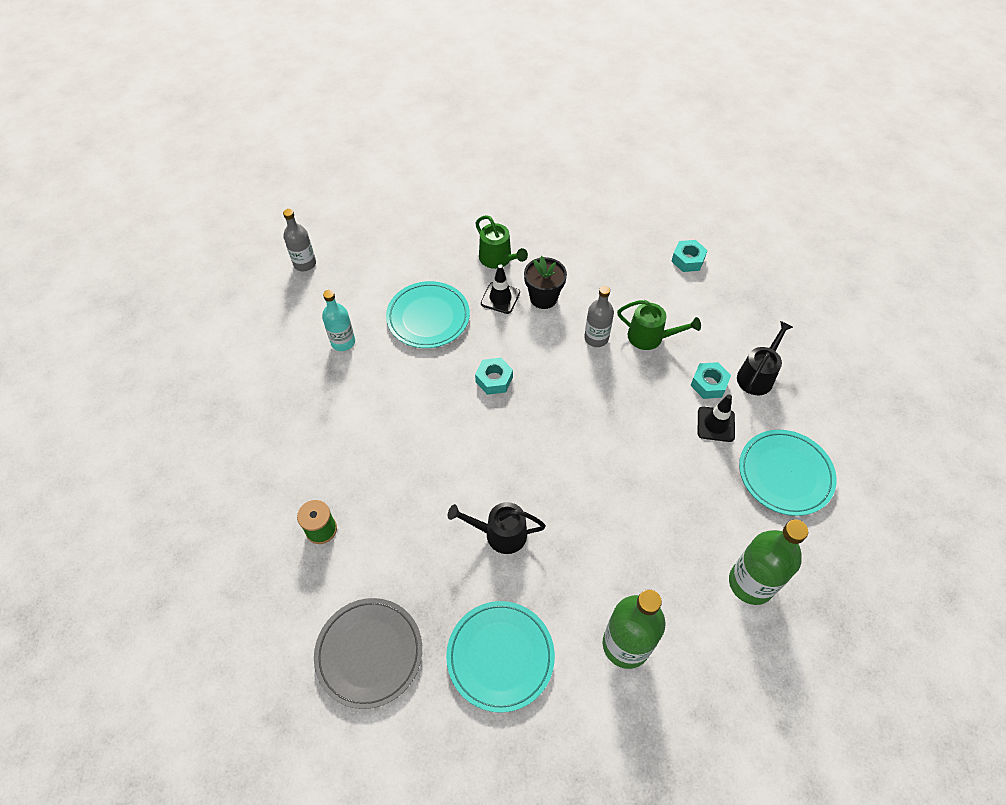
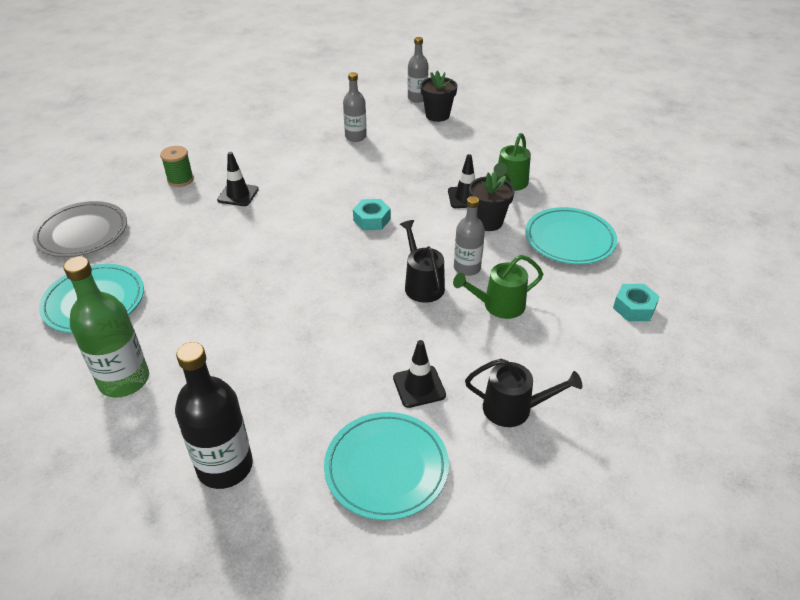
camera: 65 degrees right, 15 degrees down
turquoise bottle [322,290,355,351] -> grey bottle [343,72,367,142]
turquoise plate [386,281,470,348] -> turquoise plate moved to [525,207,617,265]
black watering can [448,502,546,554] -> black watering can moved to [400,220,445,303]
green watering can [617,300,701,350] -> green watering can turned 75 degrees clockwise [453,255,543,319]
turquoise nut [690,362,731,399] -> none
green bottle [729,519,808,605] -> black bottle [175,342,253,489]
none -> black traffic cone [217,152,259,206]
none -> black flower pot [420,71,457,122]

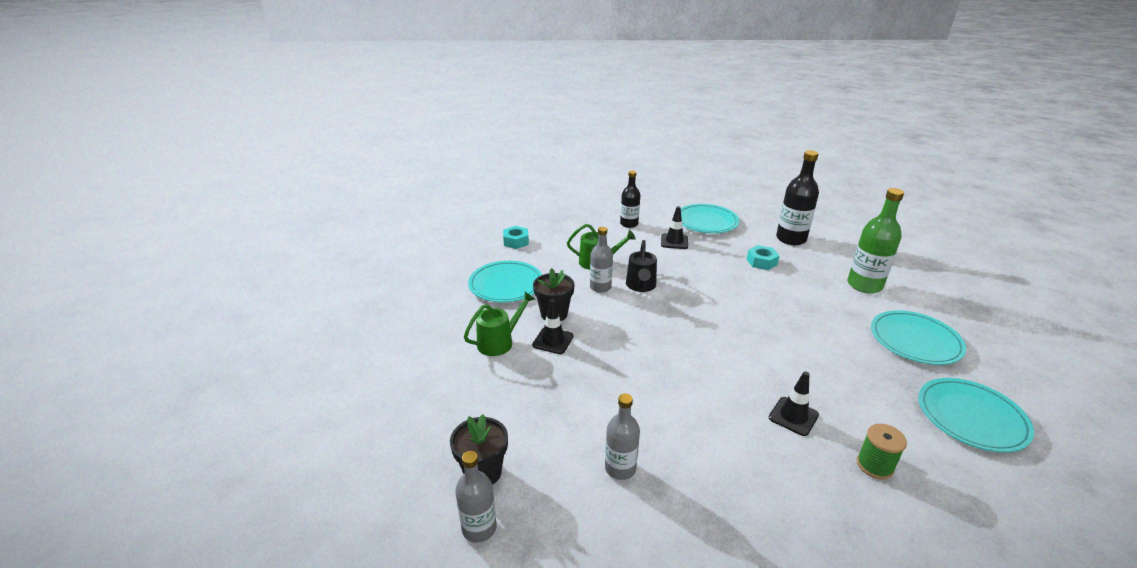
camera: 155 degrees left, 10 degrees down
grey plate [33,201,127,257] -> turquoise plate [918,378,1034,452]
turquoise nut [353,199,391,230] -> turquoise nut moved to [747,245,780,270]
black watering can [465,359,582,427] -> black bottle [620,171,640,228]

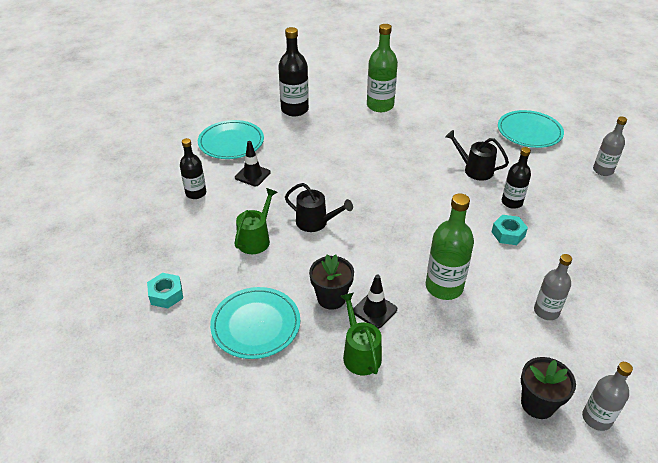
camera: 70 degrees left, 10 degrees up
grey bottle [590,227,613,293] -> grey bottle moved to [593,116,627,176]
turquoise nut [747,245,780,270] -> turquoise nut moved to [492,215,528,245]
black traffic cone [769,371,819,436] -> black bottle [502,147,531,209]
green spool [857,424,907,479] -> none
turquoise plate [871,310,966,365] -> none
none -> green bottle [426,193,474,300]
none -> black watering can [445,130,509,181]

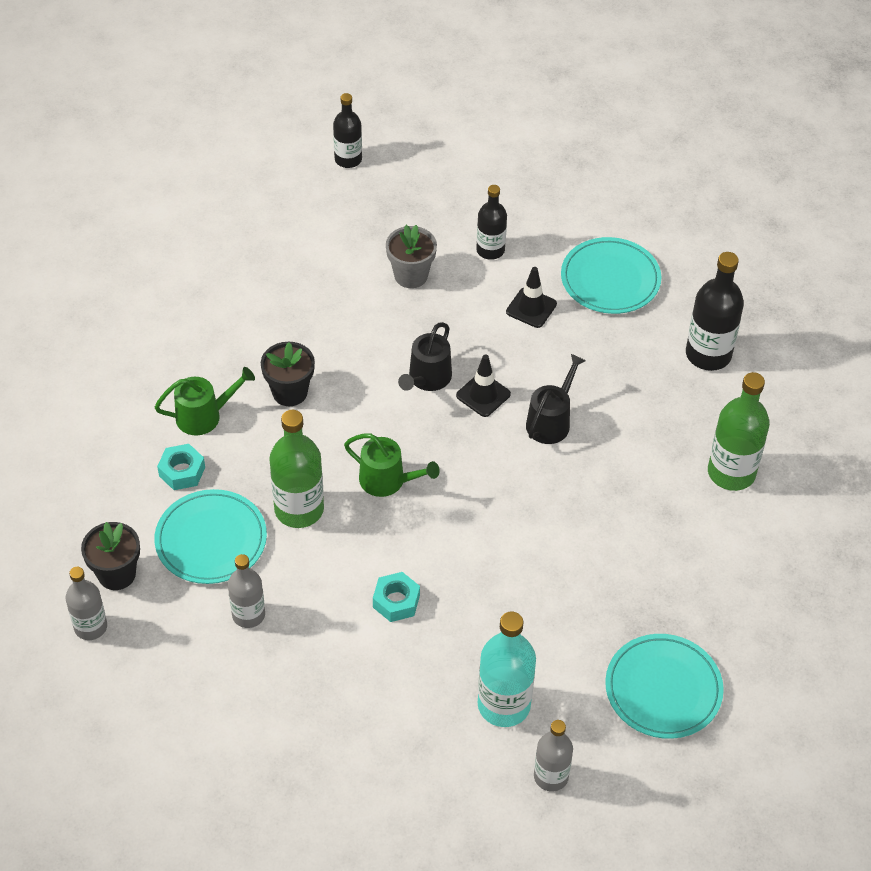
camera: 90 degrees right, 10 degrees up
turquoise nut [147,273,183,308] -> turquoise nut moved to [157,444,205,490]
turquoise plate [210,287,300,359] -> turquoise plate moved to [154,489,267,584]
green watering can [234,188,277,254] -> green watering can moved to [344,433,440,497]
black traffic cone [353,275,397,329] -> black traffic cone moved to [456,354,511,417]
black watering can [445,130,509,181] -> black watering can moved to [526,354,586,444]
black bottle [502,147,531,209] -> black bottle moved to [333,93,362,168]
none -> grey flower pot [386,225,437,288]
none -> turquoise bottle [478,612,536,727]

